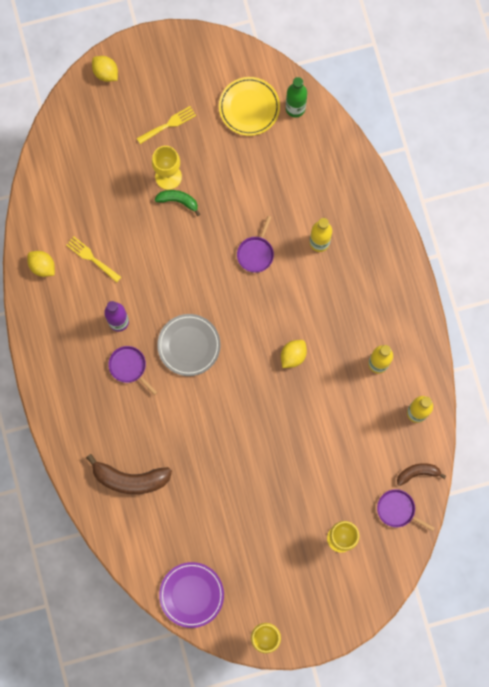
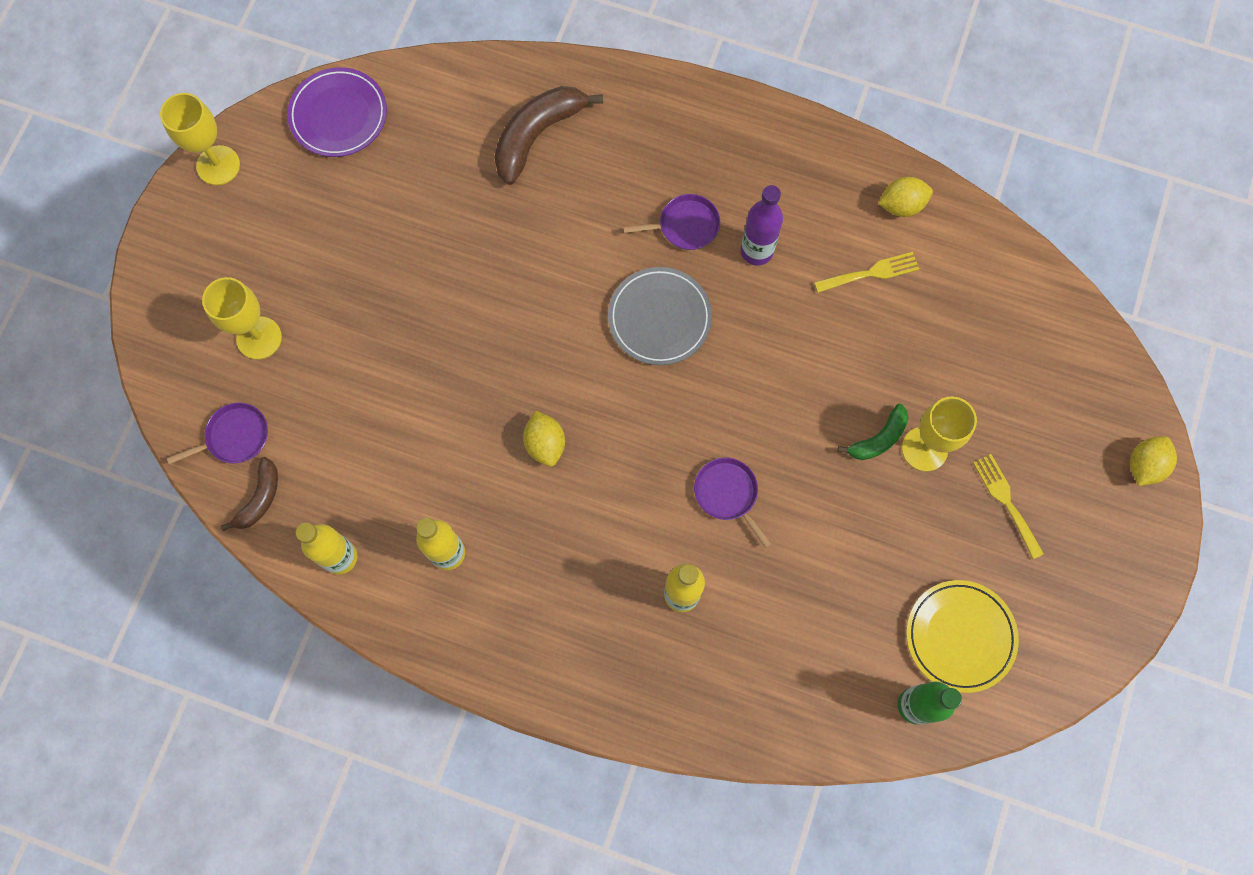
camera: 125 degrees right, 5 degrees down
yellow lemon [92,56,118,82] -> yellow lemon turned 45 degrees counterclockwise [1130,436,1177,486]
yellow fork [137,106,196,144] -> yellow fork turned 150 degrees clockwise [973,454,1044,559]

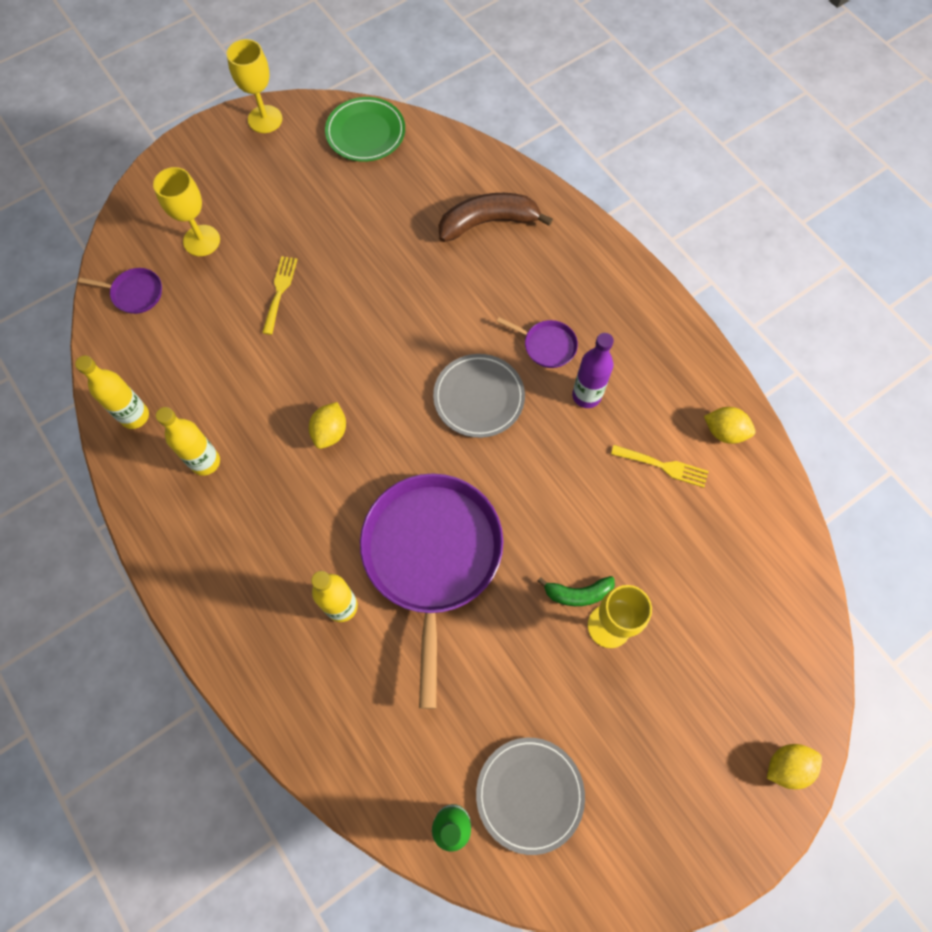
camera: 35 degrees right, 5 degrees down
brown banana [221,457,278,531] -> none
purple plate [287,67,387,157] -> green plate [325,97,405,162]
purple pan [694,458,772,548] -> purple pan [360,473,503,709], size x2.44
yellow plate [906,580,1019,693] -> grey plate [476,738,585,855]
yellow fork [973,454,1044,559] -> yellow fork moved to [262,256,298,335]

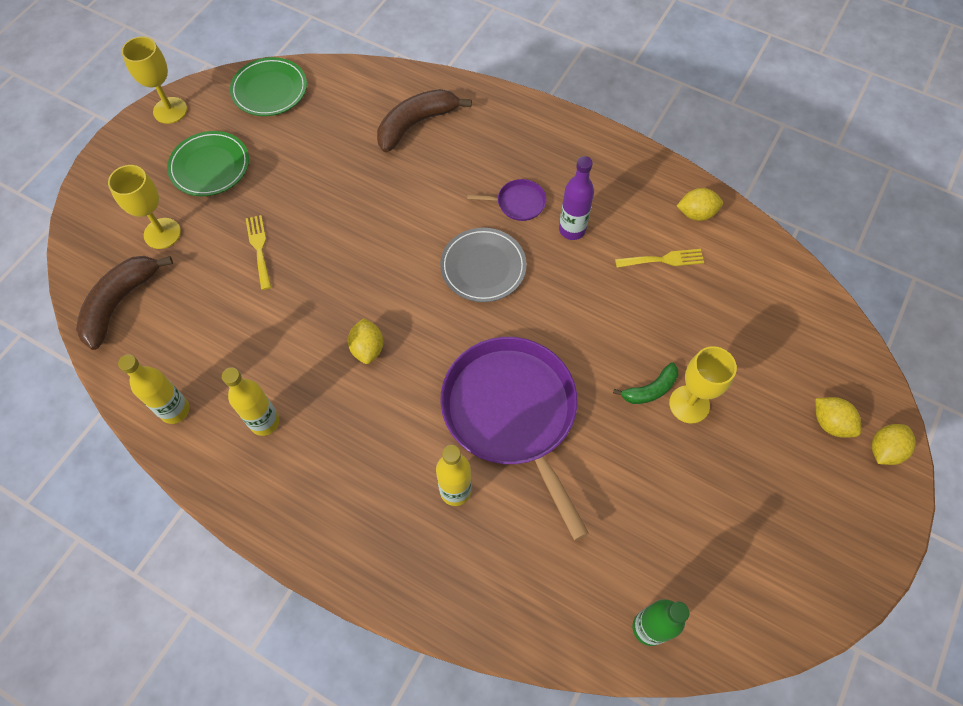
camera: 25 degrees left, 5 degrees down
purple pan [78,268,162,314] -> brown banana [76,256,173,350]
grey plate [476,738,585,855] -> none
none -> green plate [167,131,249,196]
none -> yellow lemon [815,397,861,438]

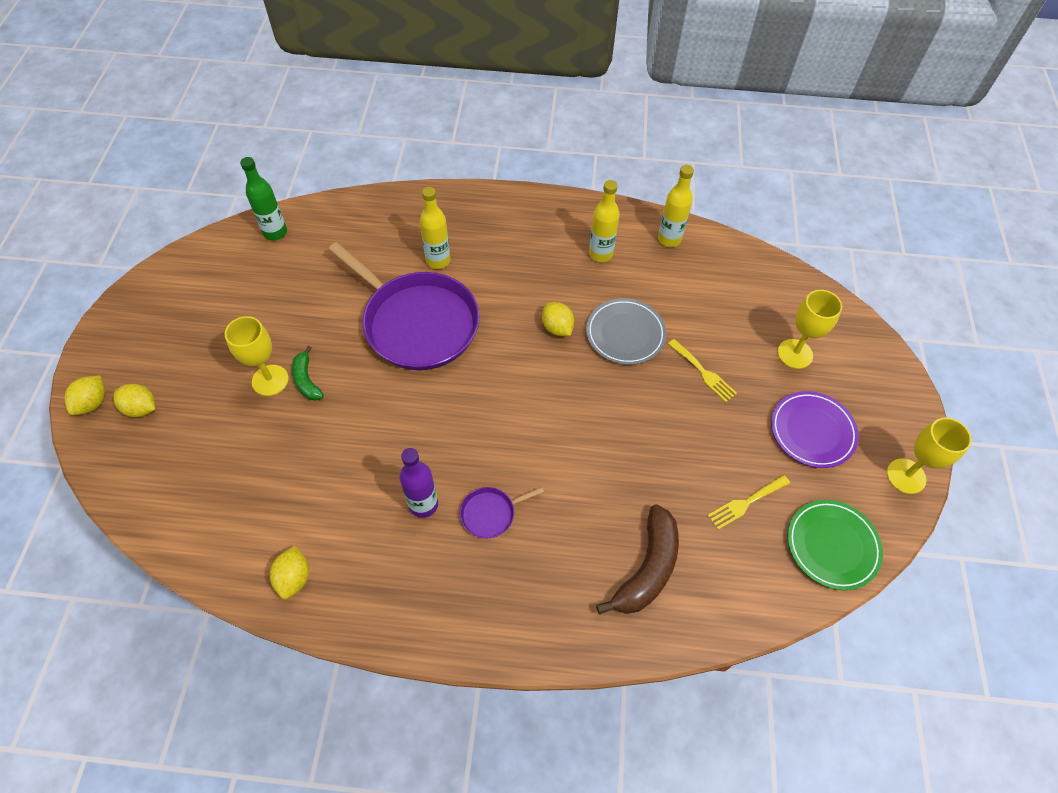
camera: 155 degrees right, 5 degrees down
brown banana [76,256,173,350] -> none
green plate [167,131,249,196] -> purple plate [771,391,859,468]
grey plate [440,228,527,302] -> grey plate moved to [586,298,666,365]
green banana [613,362,678,404] -> green banana turned 60 degrees counterclockwise [292,346,324,401]
yellow fork [615,249,704,268] -> yellow fork moved to [707,475,790,530]
yellow lemon [677,188,723,221] -> yellow lemon turned 60 degrees counterclockwise [270,546,309,599]

